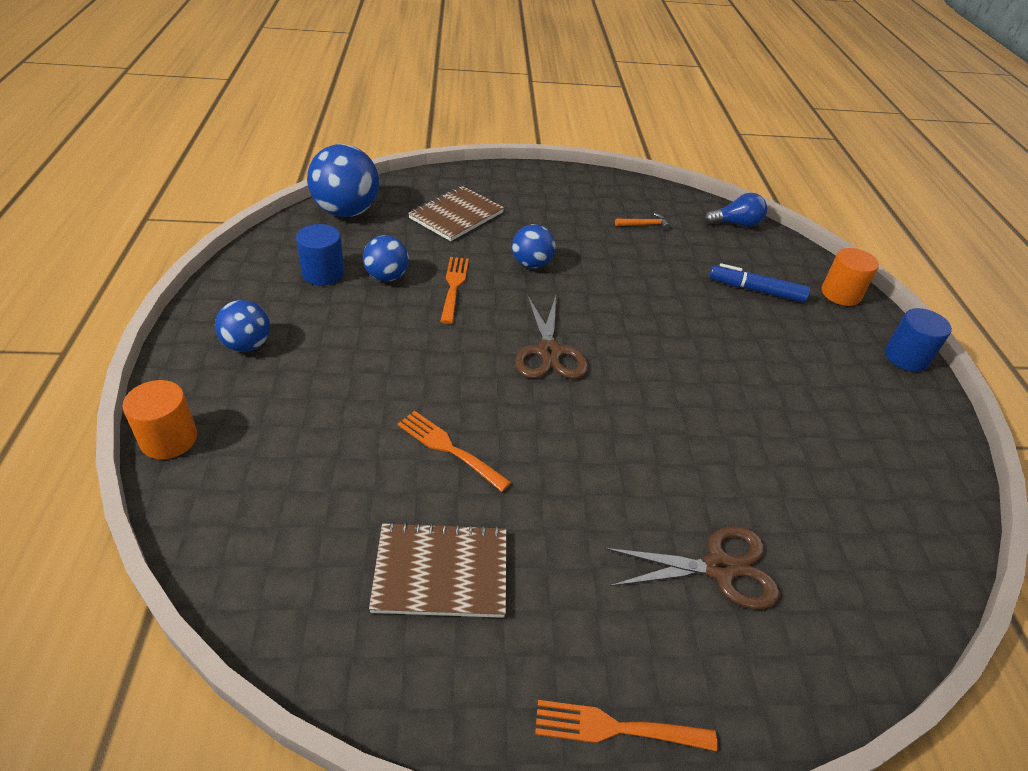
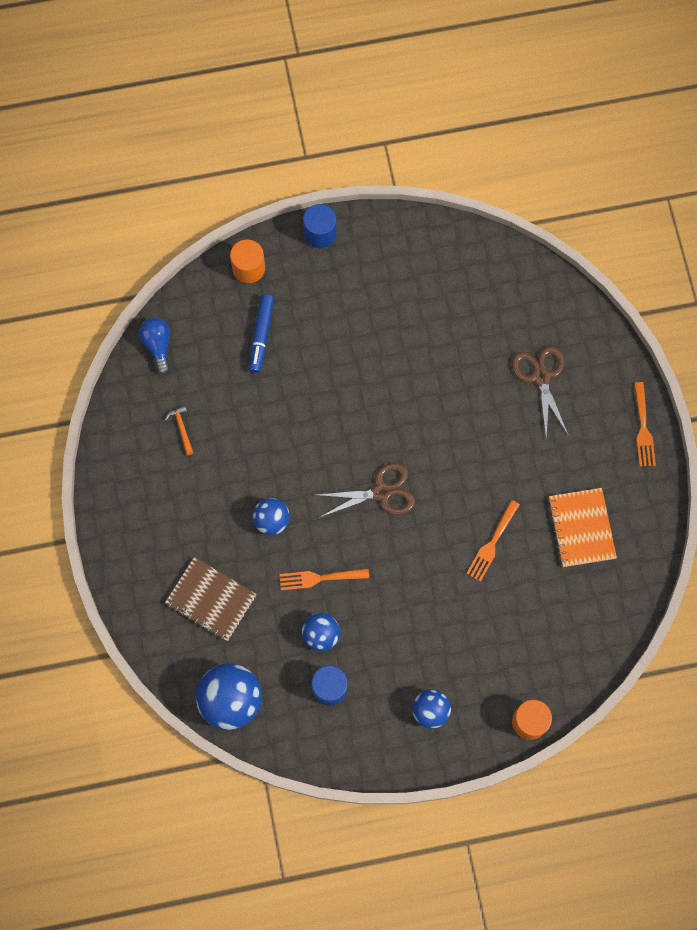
camera: 95 degrees left, 30 degrees up
brown notebook [369,521,507,618] -> orange notebook [548,488,617,567]

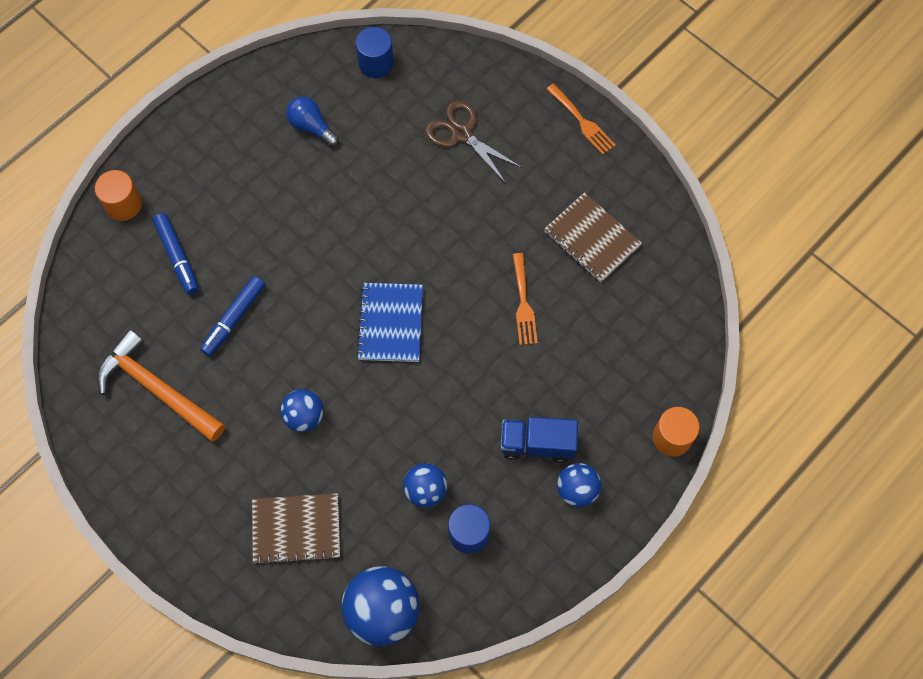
camera: 35 degrees left, 5 degrees down
blue light bulb [139,317,170,375] -> blue light bulb moved to [286,96,339,147]
orange hammer [165,405,193,455] -> orange hammer [97,329,225,442], size x2.49
orange fork [279,568,369,590] -> none
blue cylinder [303,204,337,248] -> blue cylinder moved to [356,27,394,78]
brown scissors [317,463,415,518] -> blue notebook [356,283,423,362]
orange notebook [548,488,617,567] -> brown notebook [544,192,642,282]
none -> blue marker [200,276,265,356]
none -> blue truck [501,417,578,463]

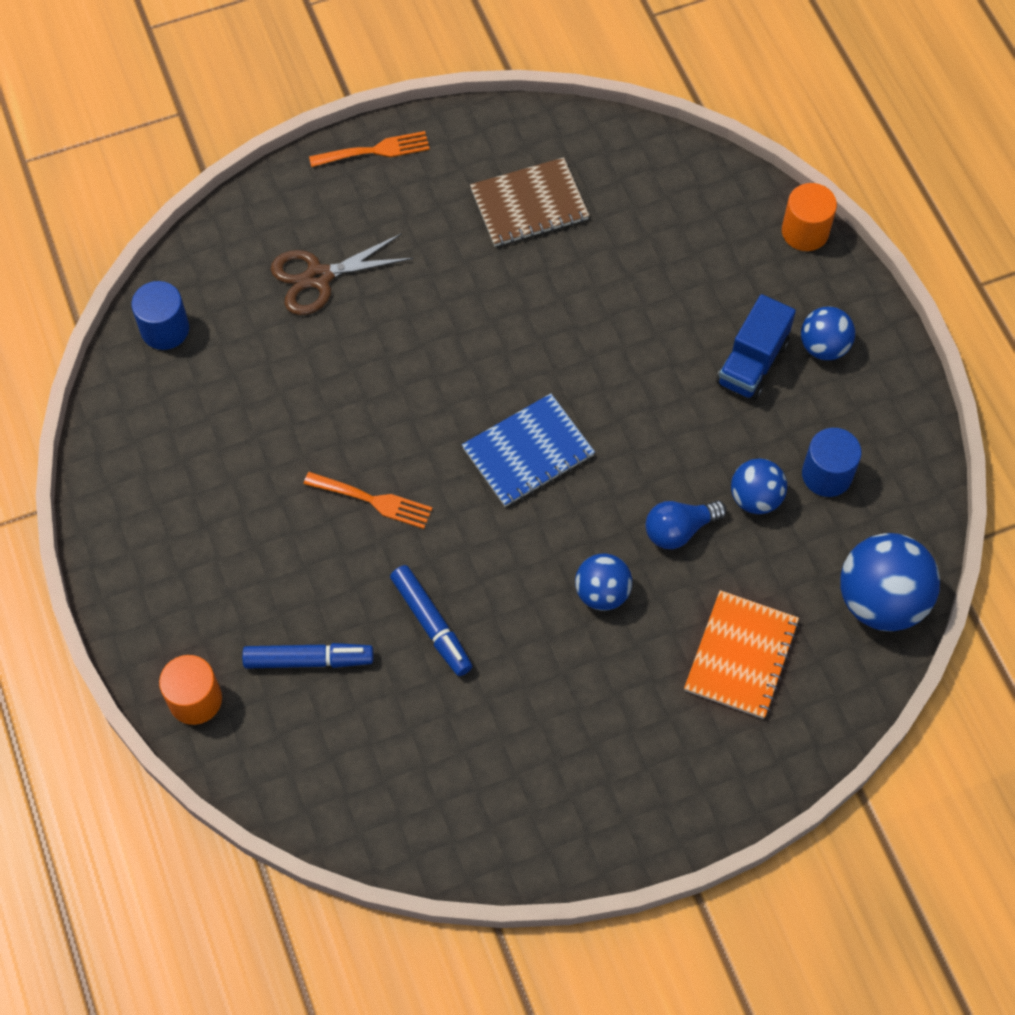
camera: 65 degrees left, 5 degrees down
orange hammer [97,329,225,442] -> none
brown notebook [252,493,340,565] -> orange notebook [684,590,799,719]
blue light bulb [286,96,339,147] -> blue light bulb moved to [646,500,727,549]
blue notebook [356,283,423,362] -> blue notebook turned 60 degrees counterclockwise [462,393,595,507]
orange fork [513,253,538,345] -> orange fork moved to [304,472,433,529]

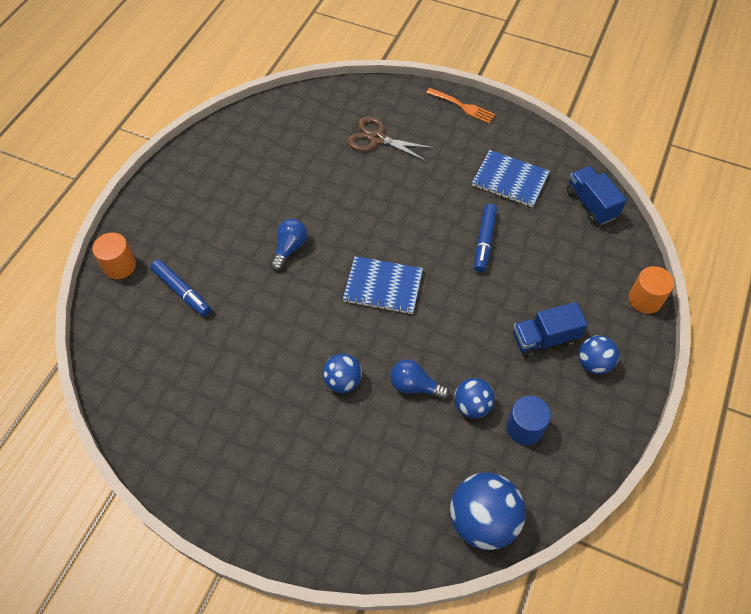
camera: 45 degrees right, 5 degrees down
blue cylinder [131,281,189,350] -> none
orange fork [304,472,433,529] -> blue light bulb [270,219,307,271]
blue marker [390,565,473,676] -> blue marker moved to [474,204,497,272]
brown notebook [470,157,590,246] -> blue notebook [472,150,550,207]
orange notebook [684,590,799,719] -> none
none -> blue truck [567,166,627,225]

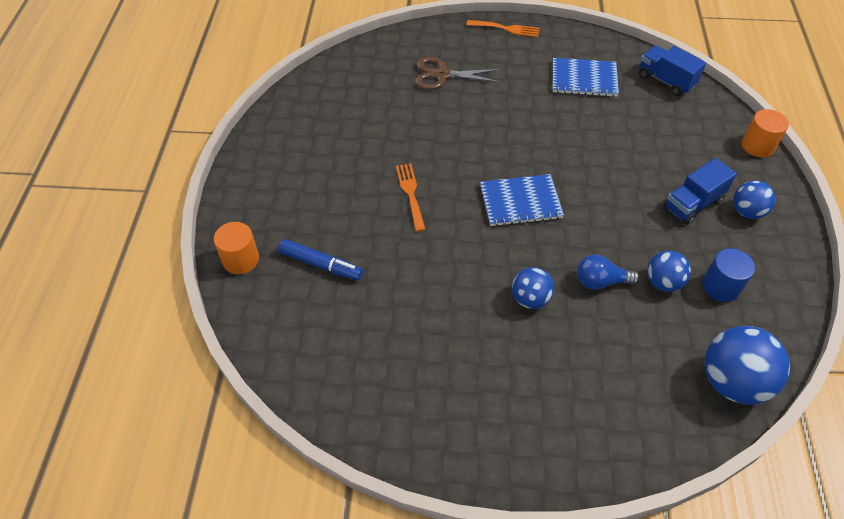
camera: 20 degrees left, 5 degrees down
blue light bulb [270,219,307,271] -> orange fork [396,163,426,232]
blue marker [474,204,497,272] -> none

